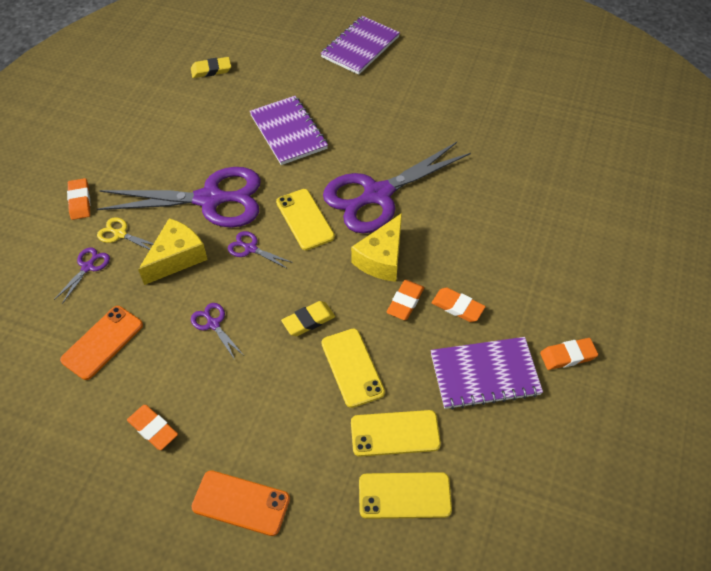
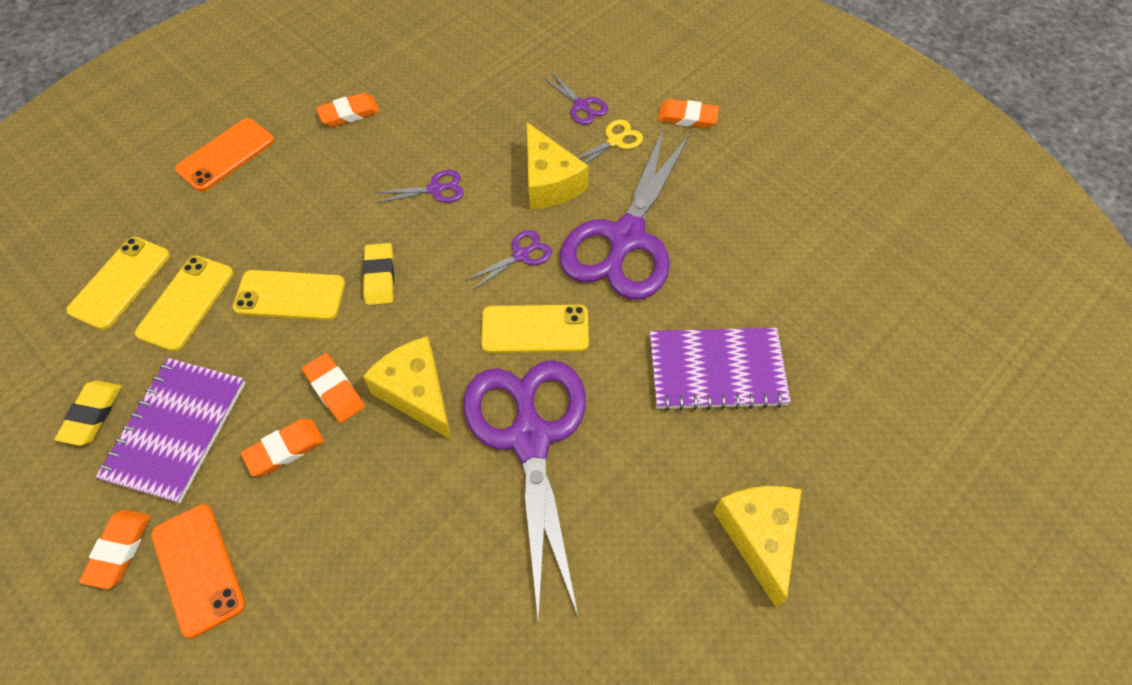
camera: 115 degrees right, 5 degrees up
orange phone [60,306,143,380] -> orange phone moved to [151,504,245,638]
yellow eraser [191,57,231,78] -> yellow eraser moved to [54,381,122,446]
purple notebook [320,16,400,75] -> none
none -> yellow cheese [714,486,802,608]

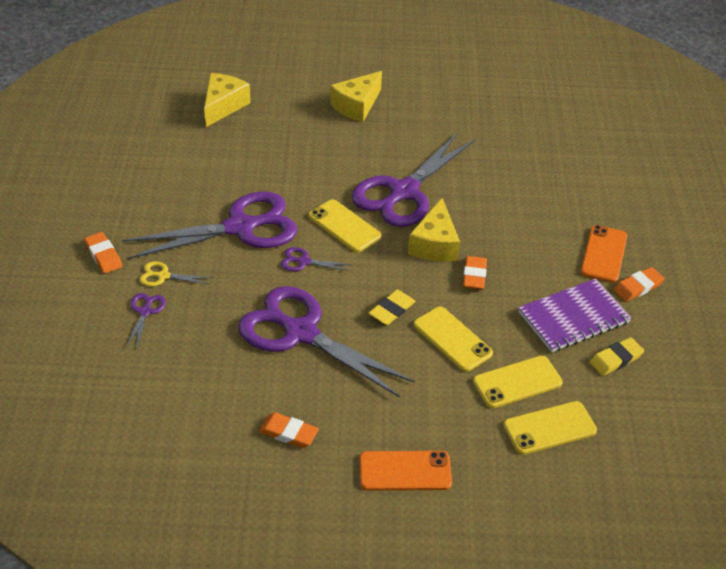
camera: 135 degrees left, 15 degrees down
orange eraser [241,419,324,476] -> none
purple scissors [375,170,464,203] -> purple scissors [238,286,415,397], size x2.50
yellow cheese [527,122,588,209] -> yellow cheese moved to [204,73,251,127]
purple notebook [650,328,791,411] -> none

